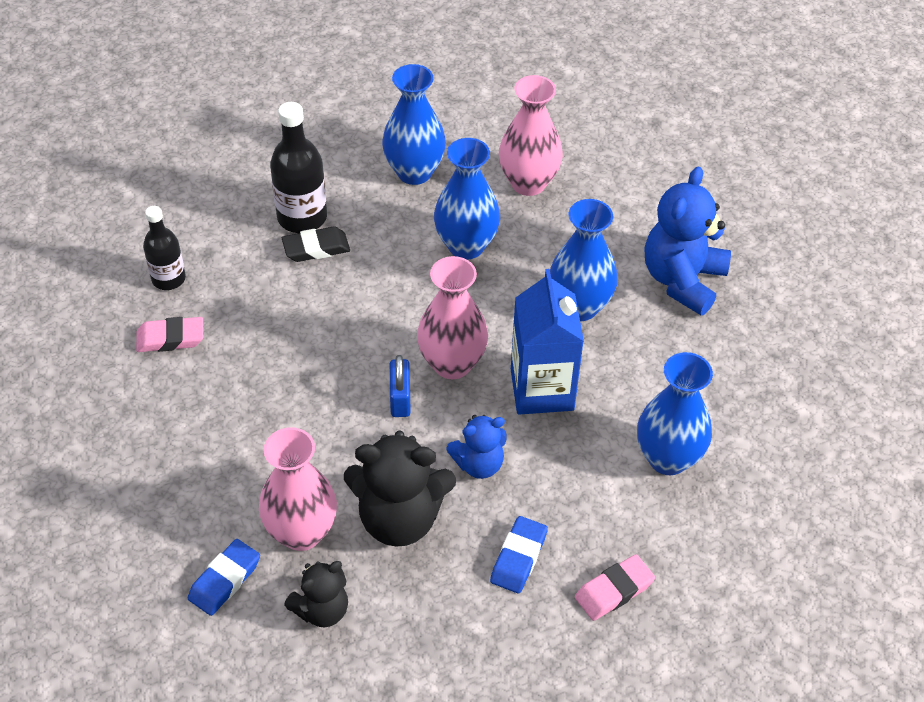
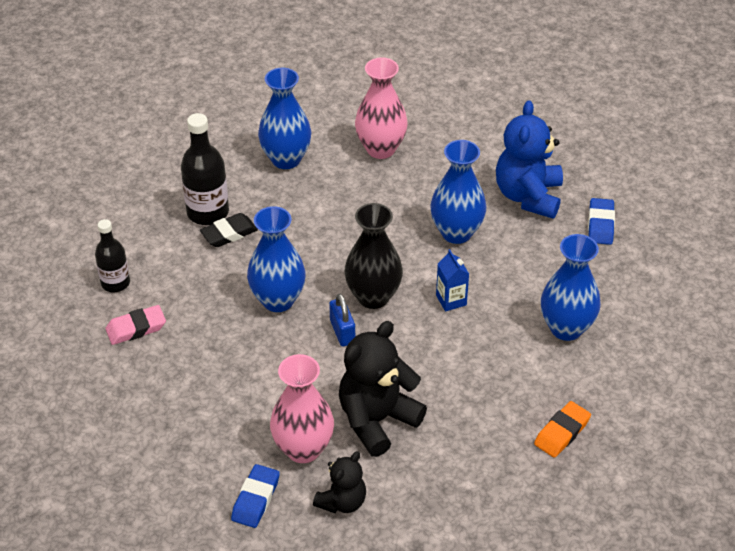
camera: 15 degrees left, 5 degrees down
black teddy bear [344,431,456,547] -> black teddy bear turned 150 degrees clockwise [339,321,427,457]
pink vase [417,256,488,379] -> black vase [344,203,403,309]
blue vase [434,138,500,259] -> blue vase moved to [247,206,306,312]
blue teddy bear [447,415,507,479] -> none
blue eraser [490,516,548,593] -> blue eraser moved to [588,198,615,245]
blue carton [511,269,584,415] -> blue carton [436,249,469,312], size x0.50
pink eraser [575,554,655,621] -> orange eraser [534,401,591,458]

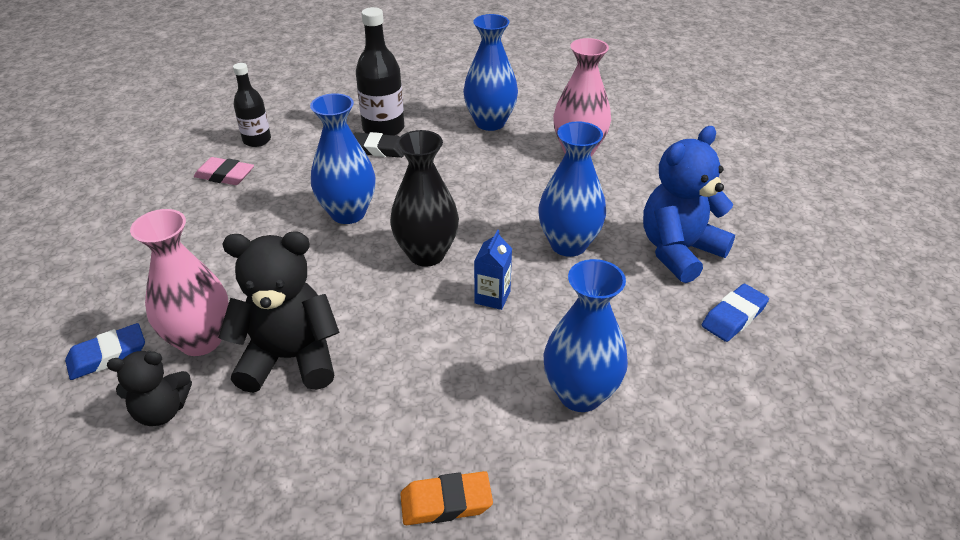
camera: 40 degrees right, 5 degrees down
blue padlock [329,294,355,347] -> none

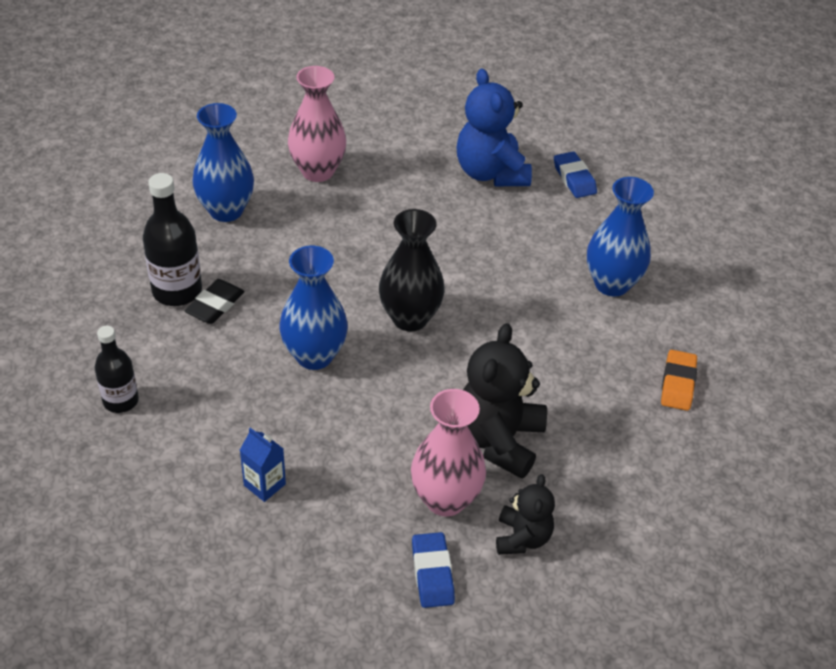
camera: 70 degrees left, 5 degrees up
pink eraser [194,157,254,185] -> none
blue carton [474,230,512,310] -> blue carton moved to [240,428,286,502]
blue vase [538,121,606,257] -> none

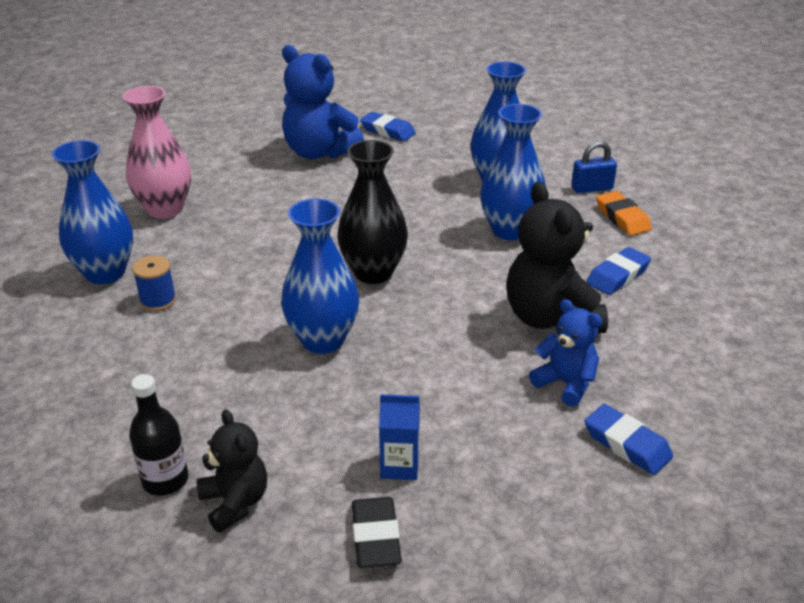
camera: 35 degrees left, 10 degrees down
black bottle [143,173,202,306] -> none
black eraser [185,279,245,324] -> black eraser moved to [352,497,402,568]
pink vase [411,389,486,517] -> blue teddy bear [529,299,602,407]
black teddy bear [496,474,555,555] -> black teddy bear moved to [196,409,267,533]
none -> blue spool [132,255,176,311]
none -> blue vase [480,104,546,240]
none -> blue padlock [571,141,617,193]
none -> blue eraser [586,247,651,295]

